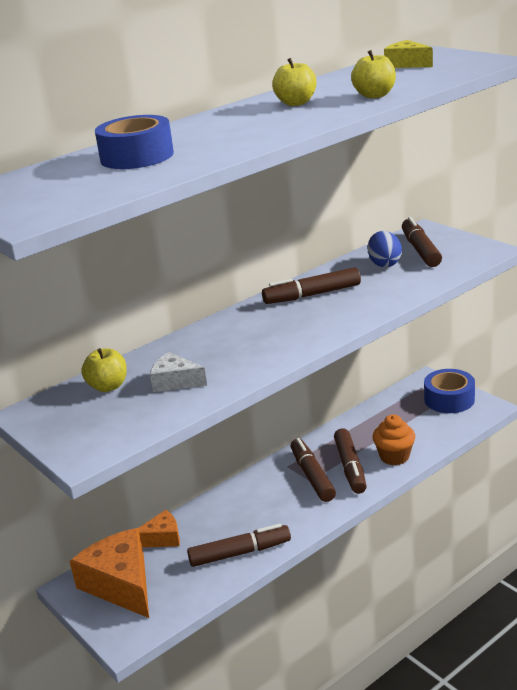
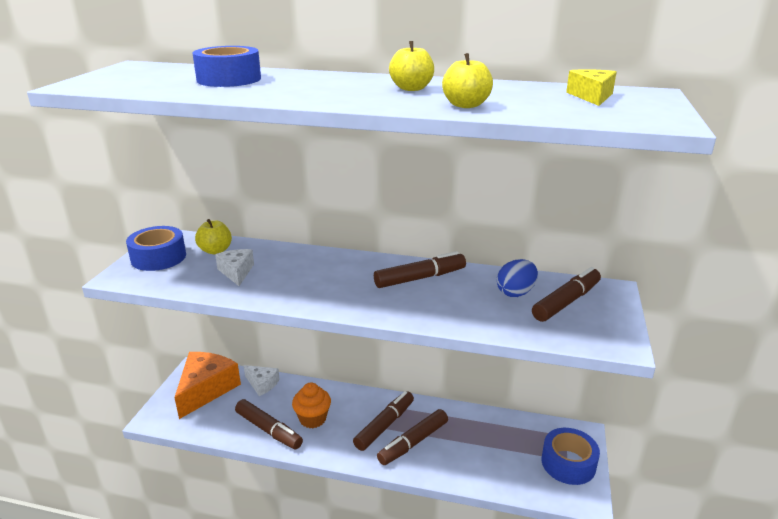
camera: 50 degrees right, 0 degrees up
orange cheese [138,510,180,548] -> white cheese [244,365,280,396]
brown marker [262,267,361,304] -> brown marker turned 120 degrees clockwise [374,251,466,288]
orange cupcake [373,414,415,465] -> orange cupcake moved to [292,383,331,428]
none -> blue tape [126,226,186,271]

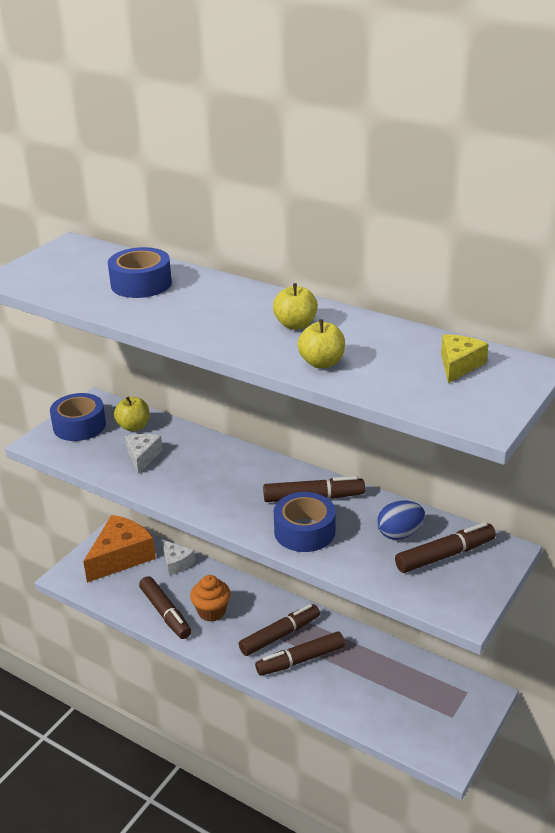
camera: 20 degrees right, 5 degrees up
blue tape [542,428,600,485] -> blue tape moved to [274,492,336,552]

